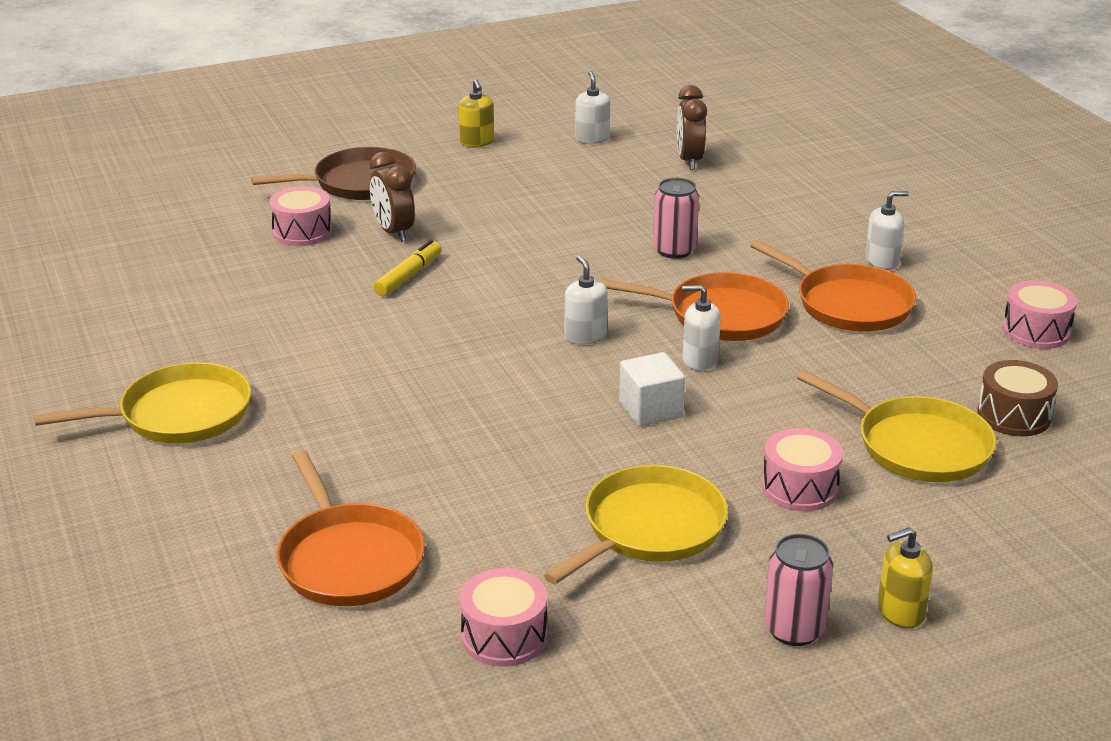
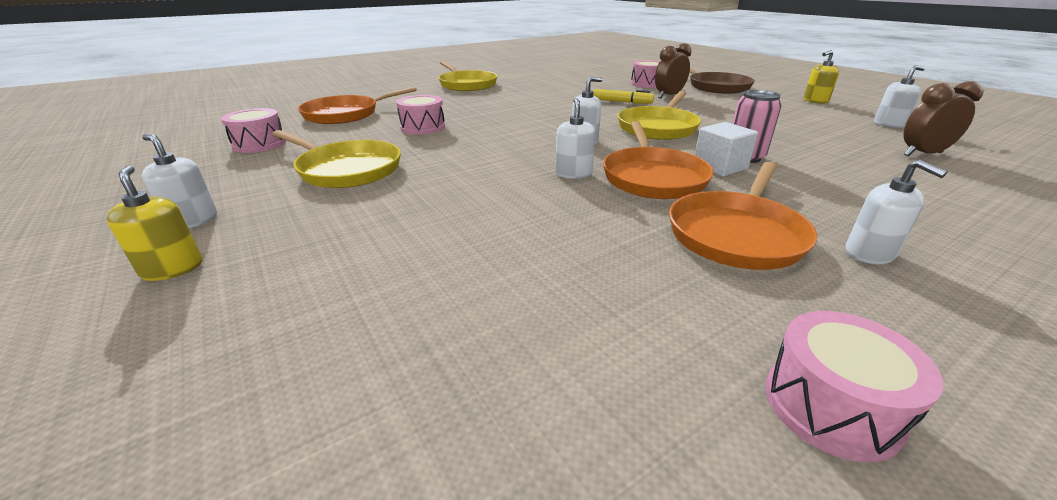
camera: 80 degrees right, 0 degrees up
white cube [619,352,685,426] -> white cube moved to [695,122,758,177]
pink drum [762,428,843,511] -> pink drum moved to [396,95,445,135]
pink can [764,534,833,646] -> white soap dispenser [141,134,217,228]
yellow pan [797,370,996,482] -> yellow pan moved to [617,91,701,140]
brown drum [977,360,1058,436] -> none

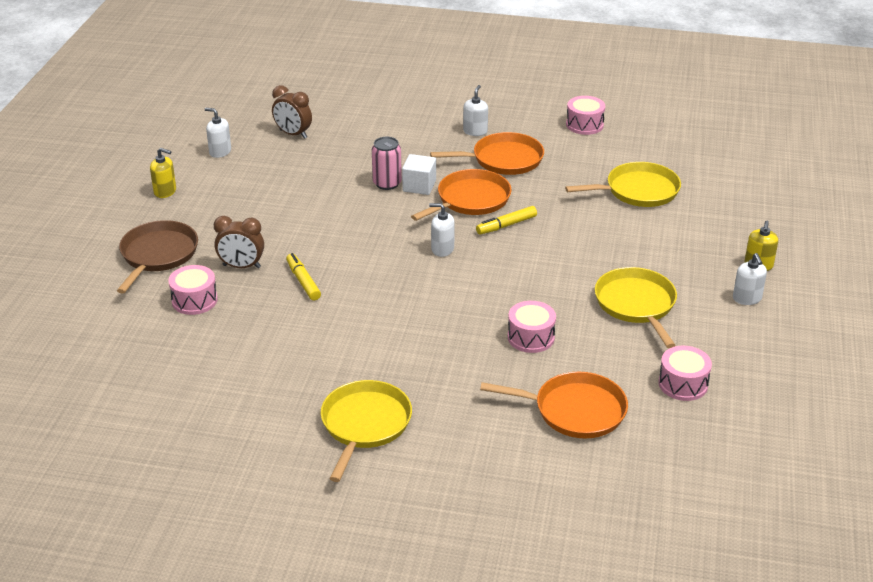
camera: 135 degrees left, 5 degrees up
white soap dispenser [555,98,595,179] -> yellow marker [476,206,537,234]
yellow pan [617,91,701,140] -> yellow pan moved to [565,162,681,207]

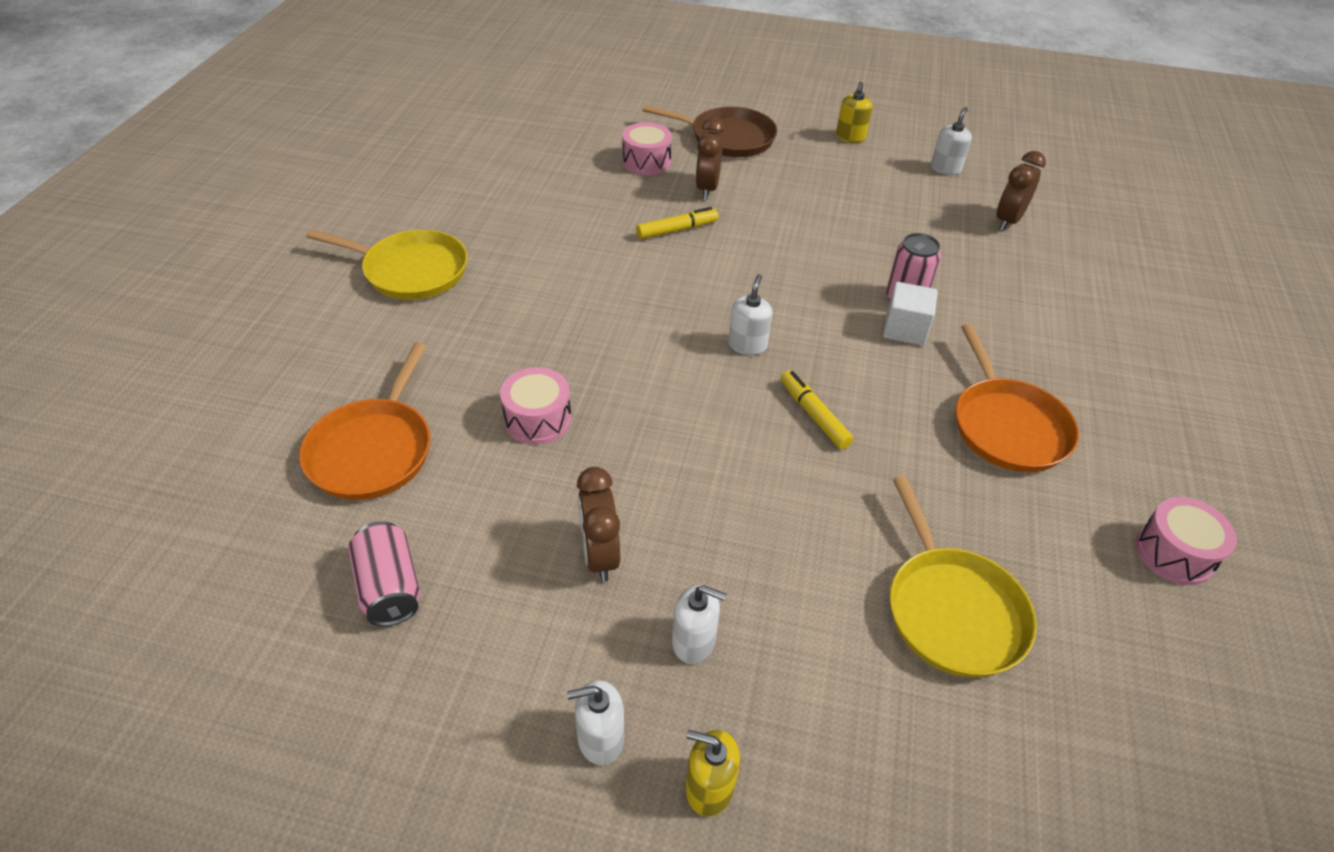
camera: 90 degrees right, 10 degrees up
orange pan [411,169,511,221] -> none
white soap dispenser [463,85,488,136] -> white soap dispenser moved to [672,585,727,664]
yellow pan [595,267,677,348] -> brown clock [577,467,620,582]
pink drum [658,346,712,401] -> pink can [348,521,420,627]

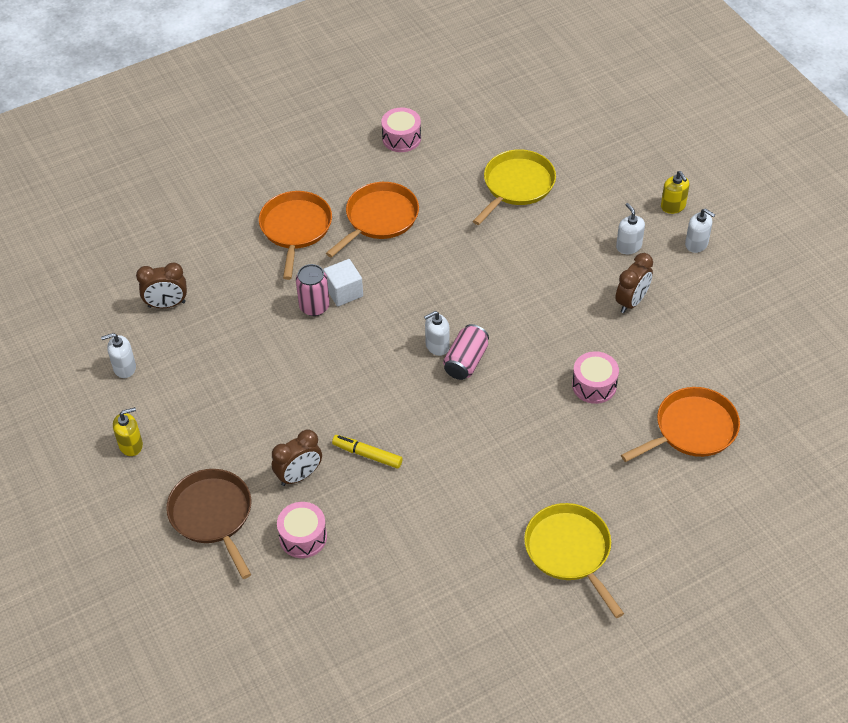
camera: 130 degrees left, 5 degrees up
pink can [348,521,420,627] -> pink can moved to [443,324,489,380]
yellow marker [781,370,854,449] -> none
none -> orange pan [259,191,332,280]

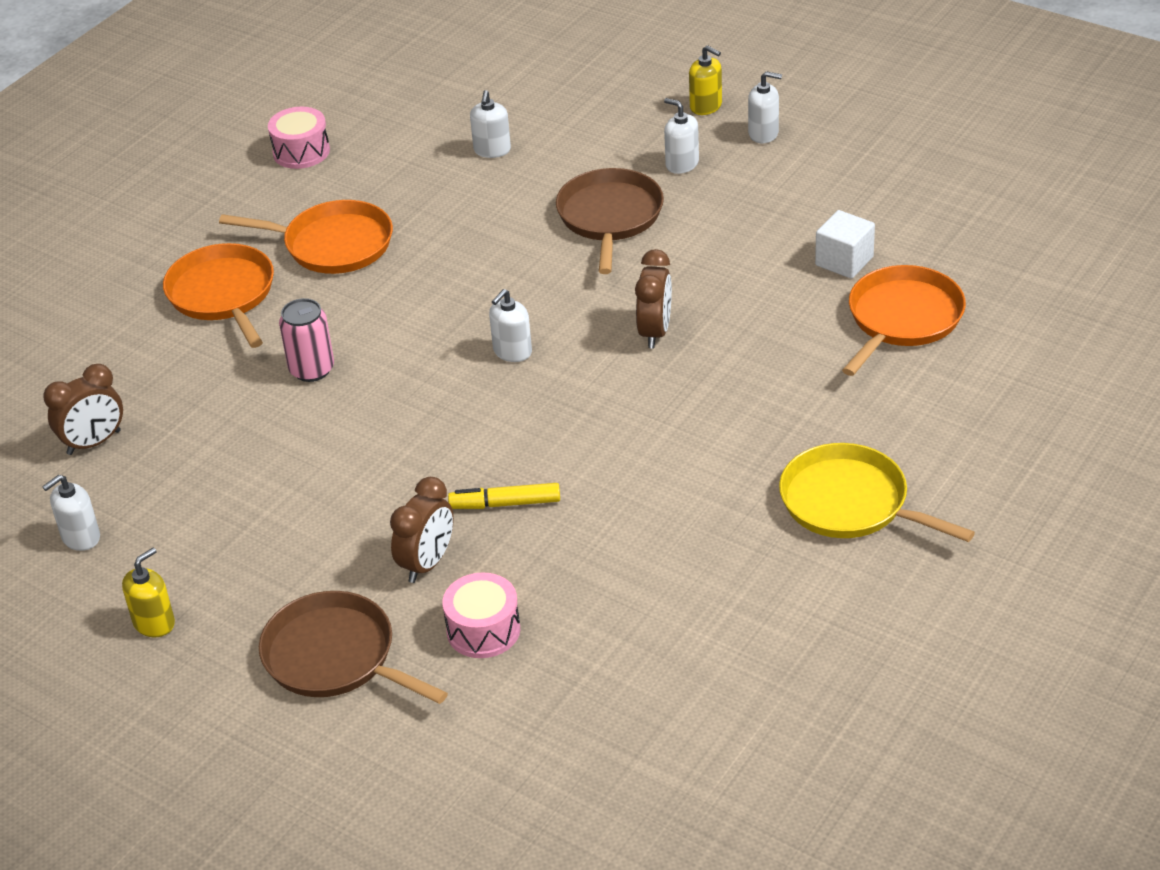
camera: 25 degrees left, 10 degrees down
white cube [323,259,363,306] -> white cube moved to [815,210,875,279]
orange pan [326,182,419,258] -> orange pan turned 90 degrees clockwise [219,200,393,274]
pink can [443,324,489,380] -> none
yellow pan [473,149,556,225] -> white soap dispenser [470,90,511,158]
pink drum [572,351,619,404] -> none
brown clock [615,253,653,313] -> brown clock moved to [635,249,672,348]
none -> brown pan [556,168,664,274]

